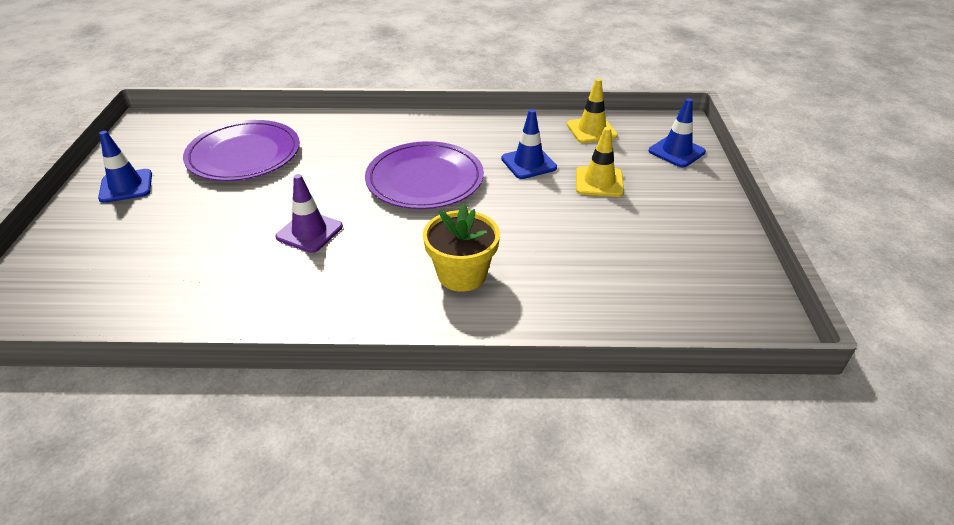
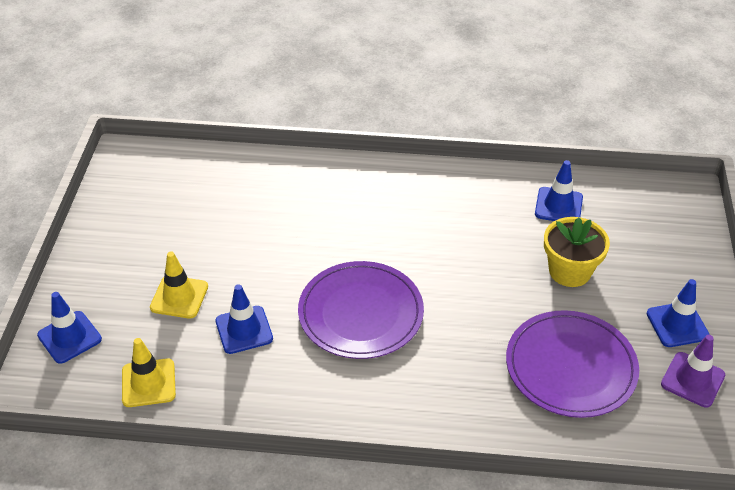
camera: 175 degrees left, 5 degrees up
purple traffic cone [276,174,343,253] -> purple traffic cone moved to [661,335,725,408]
yellow flower pot [423,204,500,292] -> yellow flower pot moved to [544,217,610,287]
none -> blue traffic cone [535,160,583,221]

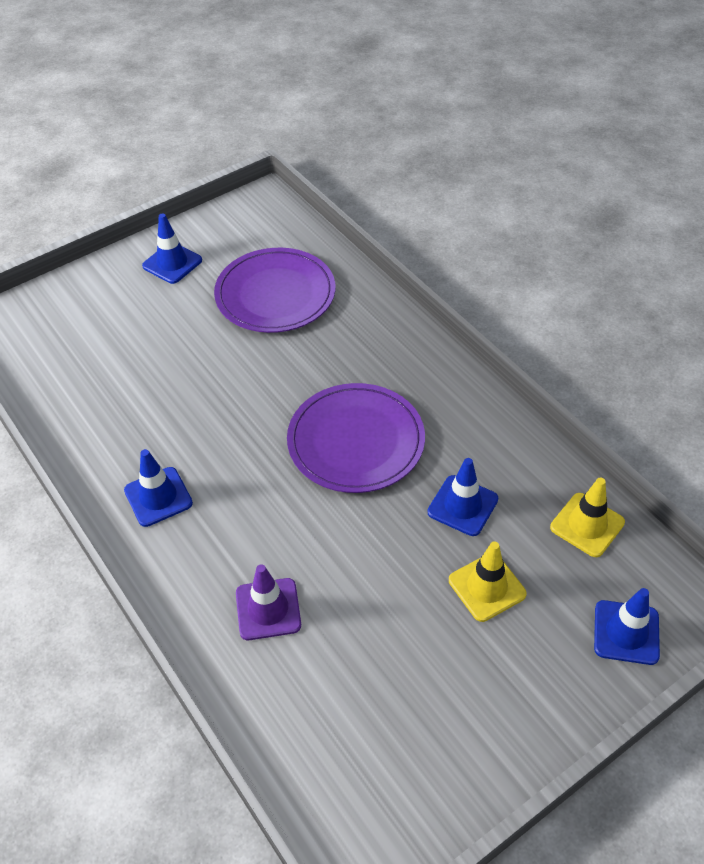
camera: 130 degrees left, 5 degrees up
blue traffic cone [535,160,583,221] -> blue traffic cone moved to [124,449,193,527]
yellow flower pot [544,217,610,287] -> none
purple traffic cone [661,335,725,408] -> purple traffic cone moved to [236,564,301,640]

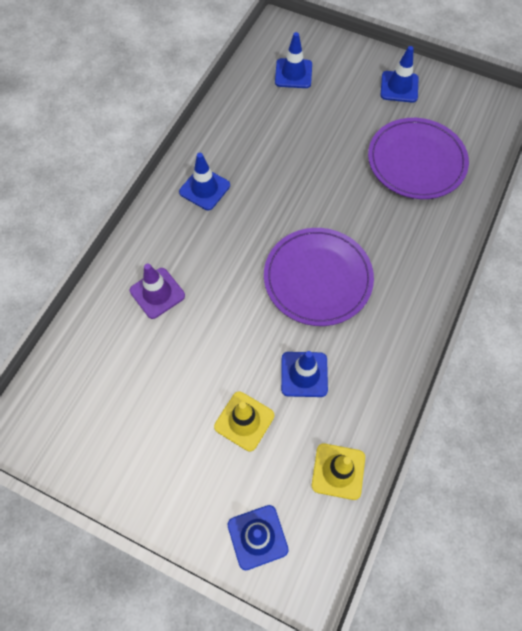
camera: 60 degrees right, 15 degrees up
none -> blue traffic cone [275,32,312,88]

